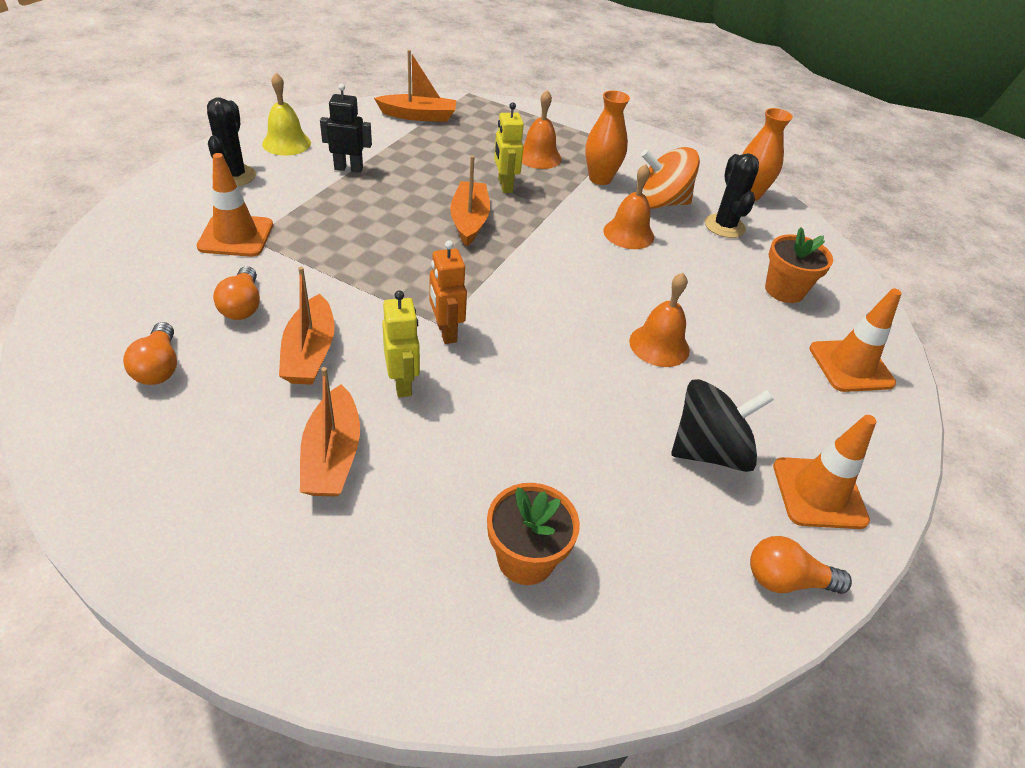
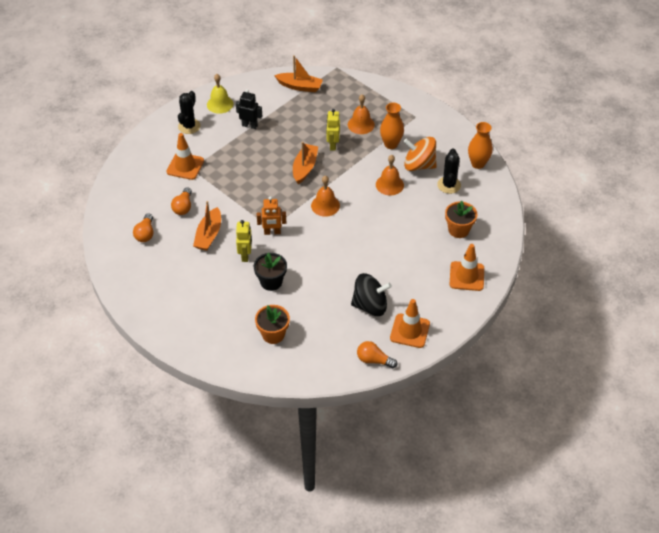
camera: 20 degrees right, 5 degrees up
orange boat [300,367,360,497] -> none
orange robot [430,240,467,344] -> orange robot turned 90 degrees counterclockwise [257,196,286,235]
orange bell [629,273,690,367] -> orange bell moved to [311,176,340,217]
none -> black flower pot [254,253,287,291]

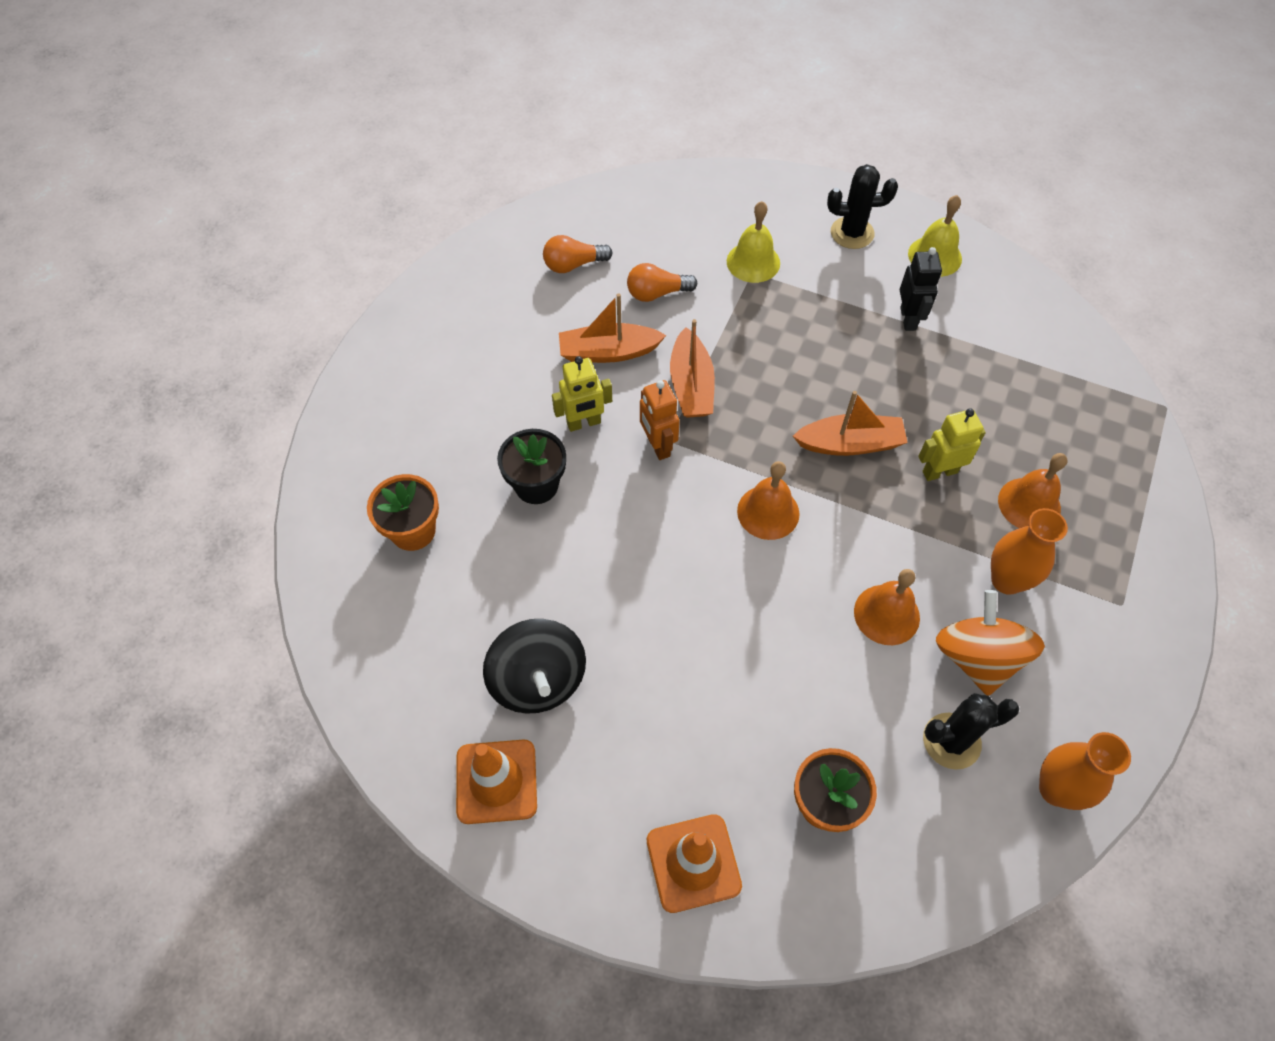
camera: 70 degrees right, 10 degrees up
orange traffic cone [167,133,204,180] -> yellow bell [727,201,780,283]
orange boat [274,55,323,92] -> orange boat moved to [670,319,715,418]
orange light bulb [357,341,397,368] -> none

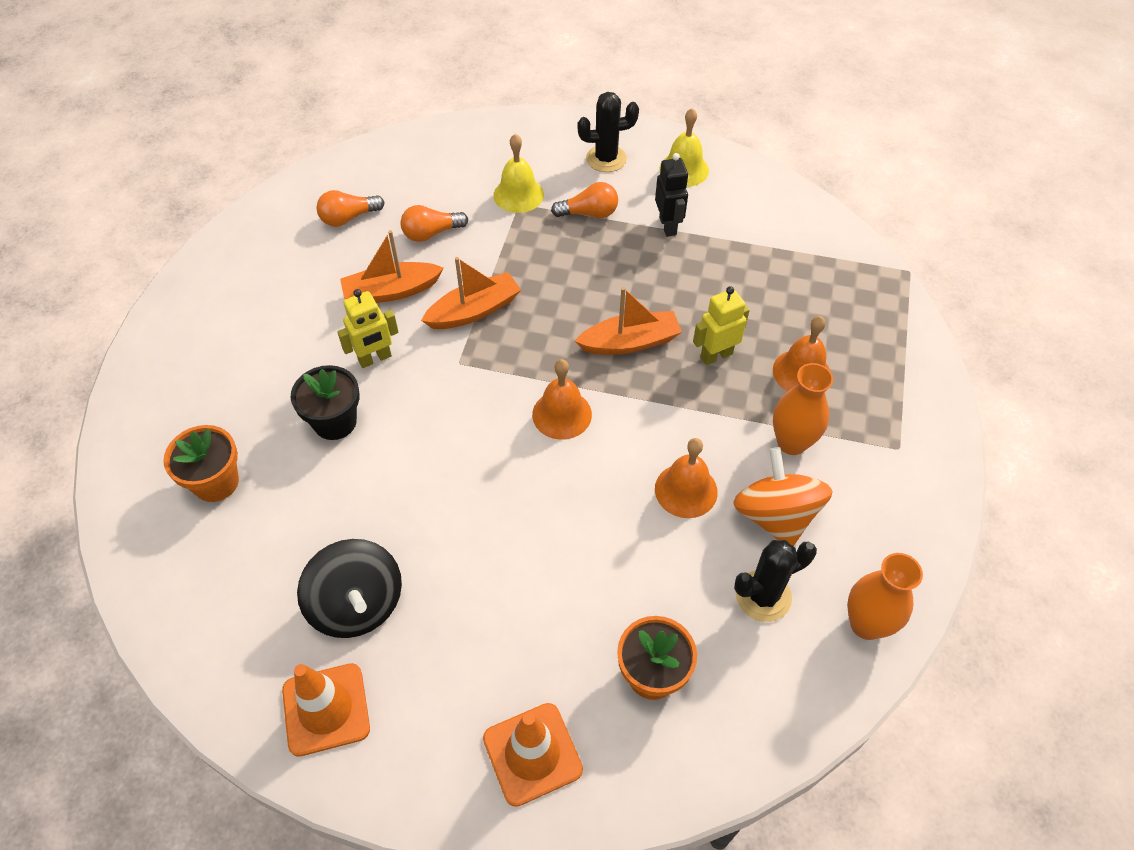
camera: 10 degrees left, 5 degrees down
orange robot [640,380,680,460] -> none
orange boat [670,319,715,418] -> orange boat turned 105 degrees counterclockwise [421,257,521,329]
none -> orange light bulb [551,182,618,218]

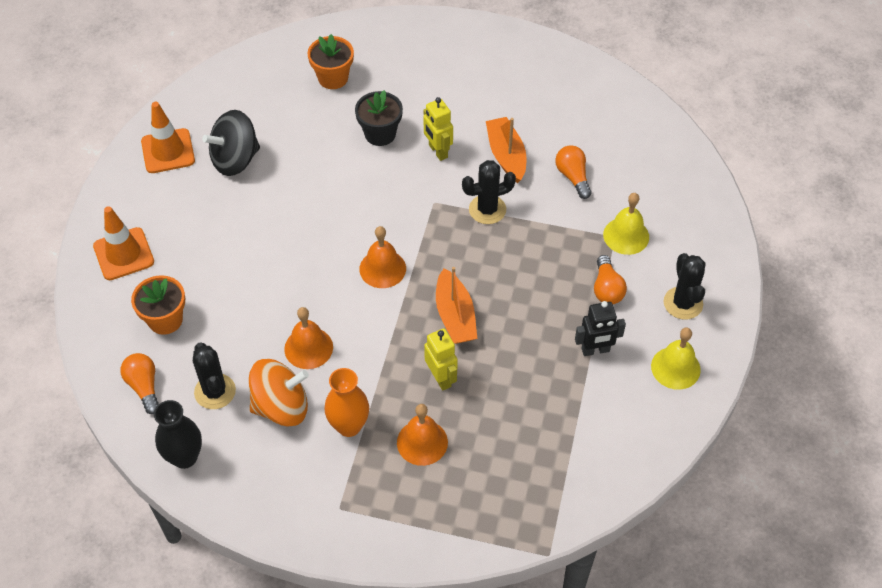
camera: 90 degrees right, 0 degrees up
orange light bulb [316,190,384,227] -> orange light bulb moved to [120,353,159,414]
orange boat [421,257,521,329] -> black cactus [462,160,516,224]
orange vase [847,553,923,640] -> black vase [154,400,202,469]

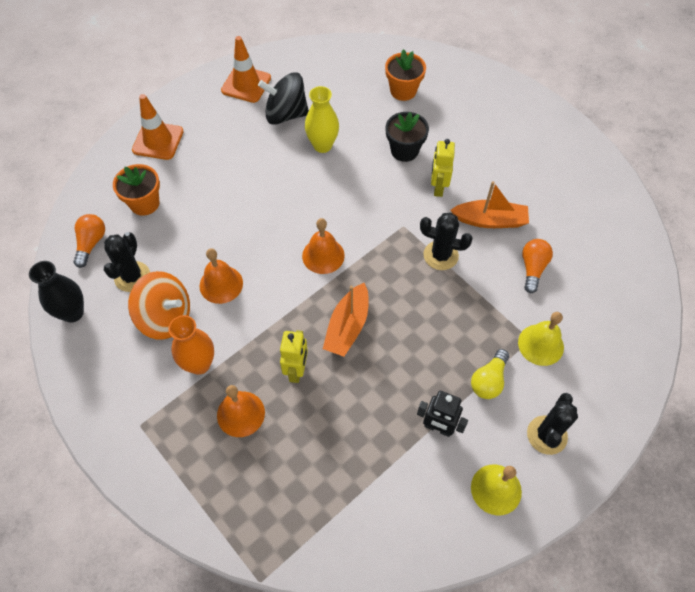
camera: 35 degrees right, 5 degrees up
orange boat [486,117,526,183] -> orange boat turned 75 degrees clockwise [450,181,529,228]
orange light bulb [594,255,627,304] -> yellow light bulb [471,349,509,399]
none -> yellow vase [305,86,339,153]

